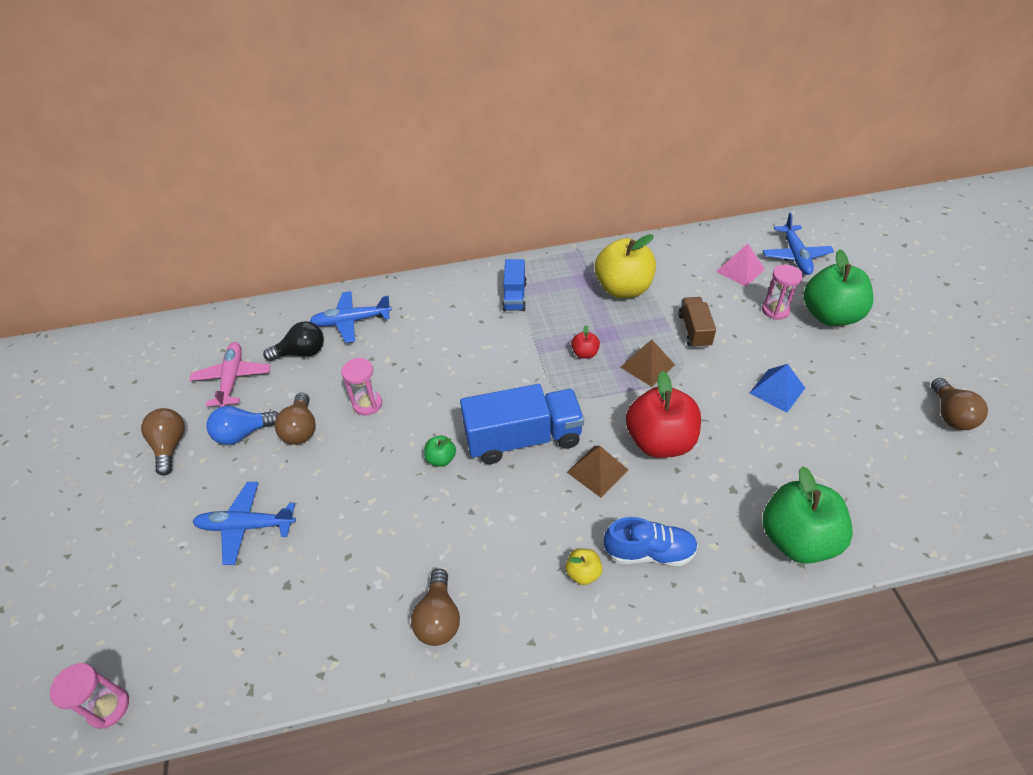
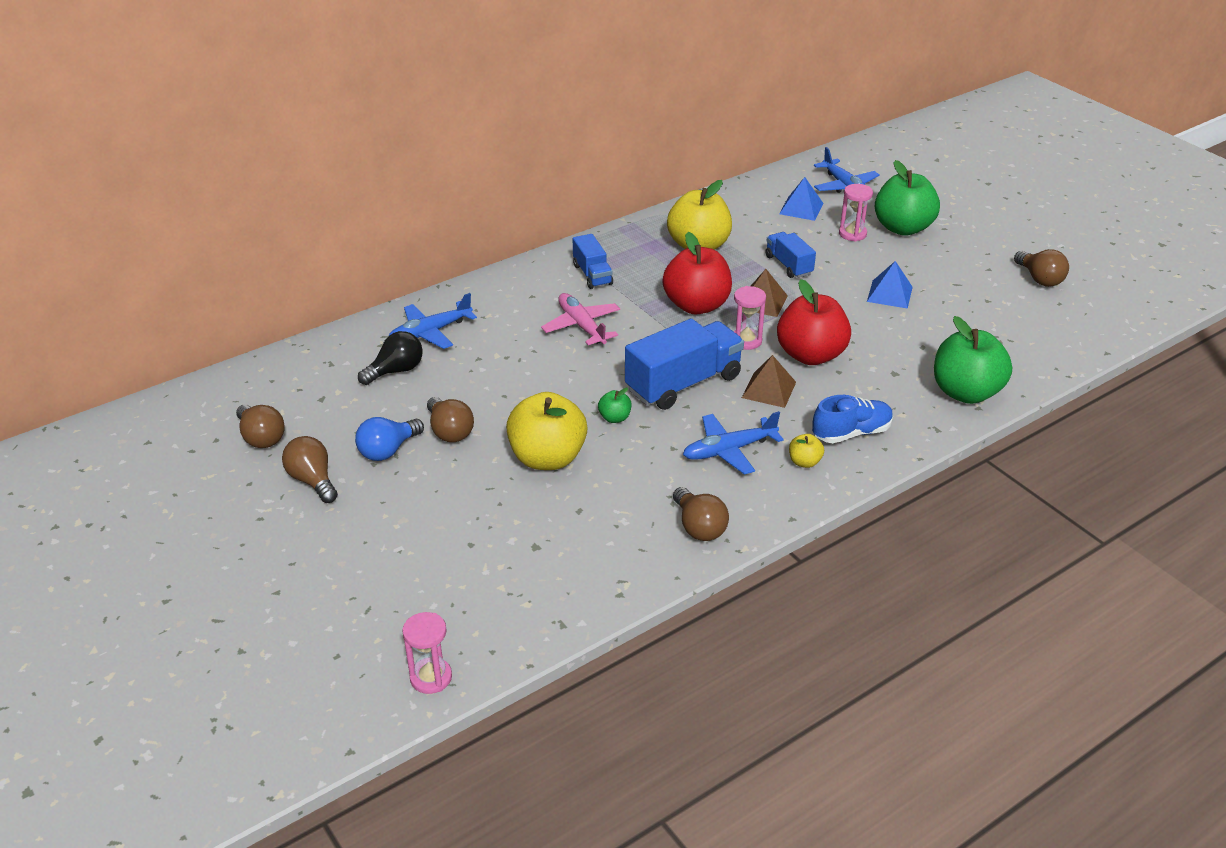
camera: 25 degrees left, 10 degrees down
pink plane [189,342,270,407] -> pink plane moved to [541,293,620,345]
blue plane [192,482,296,565] -> blue plane moved to [683,411,784,475]
pink hourglass [341,358,382,415] -> pink hourglass moved to [734,286,766,350]
red apple [571,325,600,359] -> red apple [663,232,732,314], size x2.29
brown truck [678,297,716,348] -> blue truck [765,232,816,278]
pink pyramid [716,243,765,287] -> blue pyramid [779,177,823,221]
none -> brown light bulb [236,404,285,448]
none -> yellow apple [506,392,587,470]

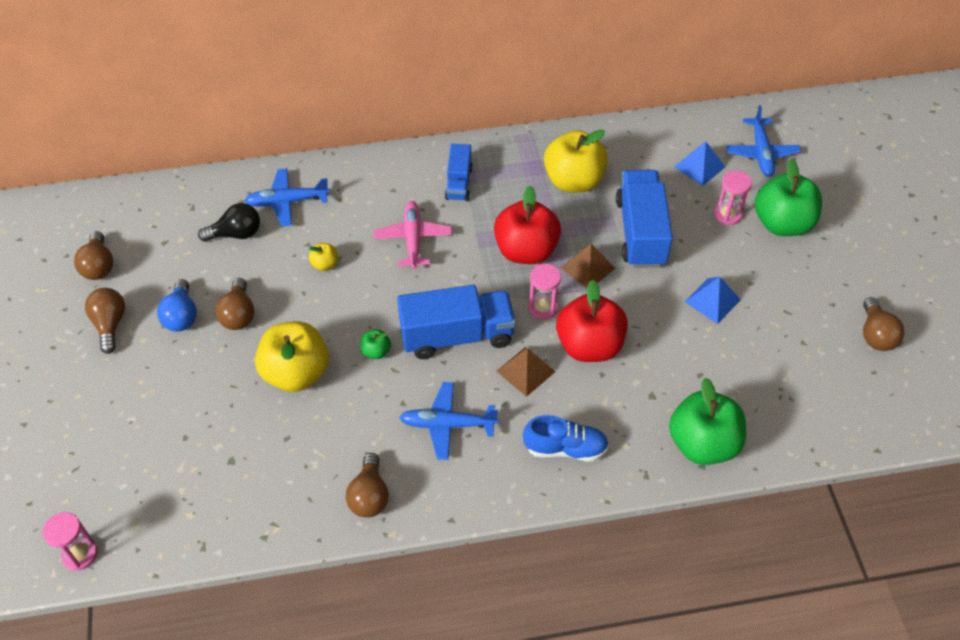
camera: 25 degrees right, 15 degrees up
blue light bulb [355,417,424,461] -> blue light bulb turned 75 degrees counterclockwise [157,279,197,331]
blue truck [765,232,816,278] -> blue truck [616,170,673,268], size x1.79
yellow apple [789,434,824,468] -> yellow apple moved to [309,243,338,271]

